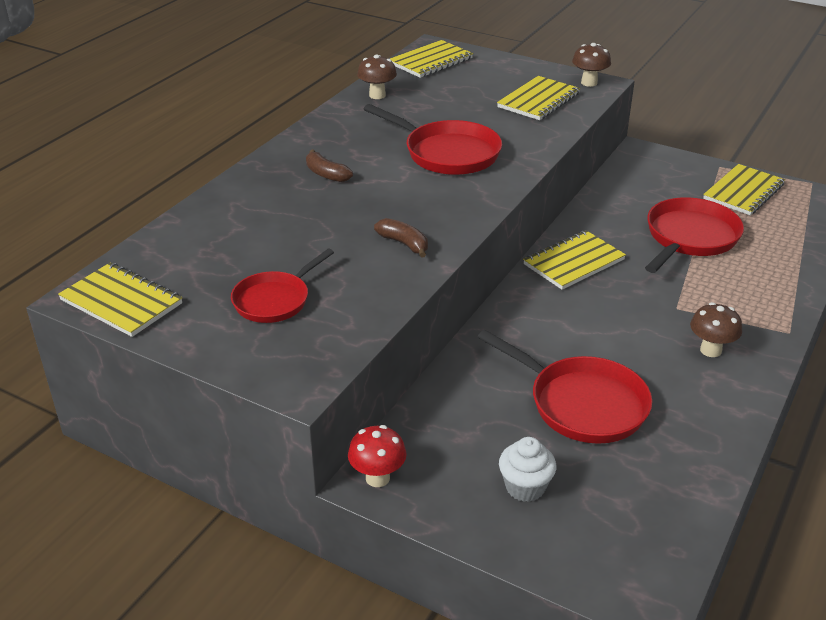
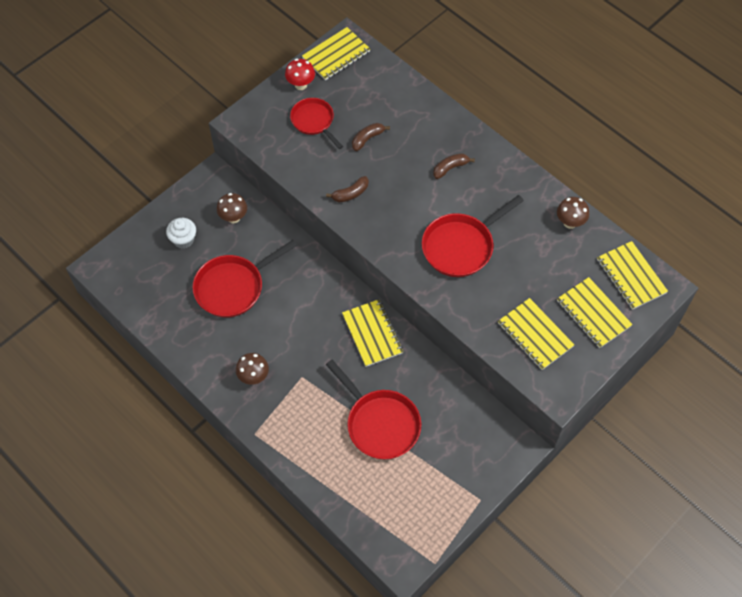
camera: 105 degrees right, 25 degrees up
red mushroom [348,425,407,487] -> red mushroom moved to [285,59,315,90]
brown mushroom [572,43,611,87] -> brown mushroom moved to [217,193,247,223]
yellow notebook [703,164,785,215] -> yellow notebook moved to [557,277,633,348]
none -> brown banana [352,123,390,151]

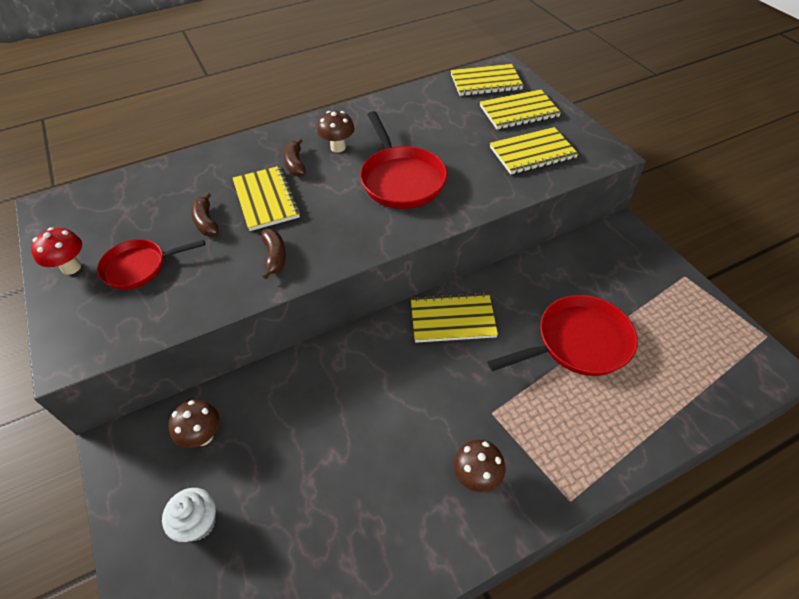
camera: 70 degrees left, 10 degrees down
red pan [193,240,297,317] -> none
yellow notebook [302,27,370,80] -> yellow notebook moved to [233,166,300,231]
brown mushroom [557,197,589,229] -> brown mushroom moved to [317,111,355,153]

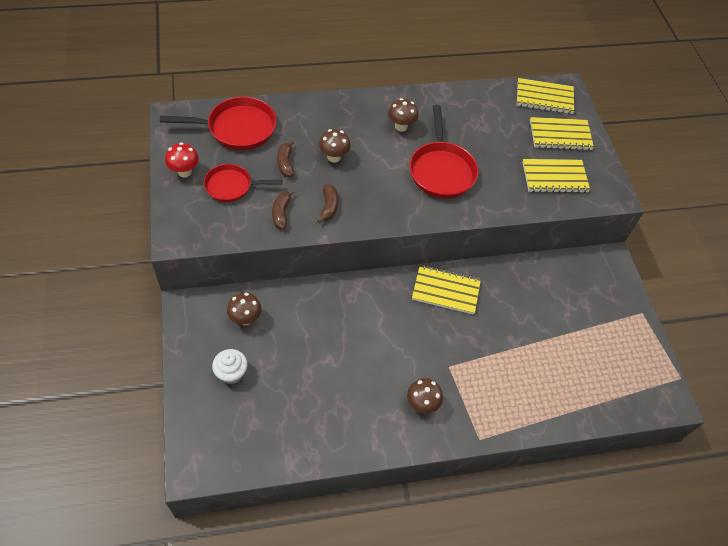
camera: 10 degrees right, 5 degrees up
yellow notebook [233,166,300,231] -> brown mushroom [319,129,350,163]
brown banana [284,138,306,177] -> brown banana moved to [272,190,295,229]
red pan [487,295,638,376] -> red pan moved to [160,96,277,150]

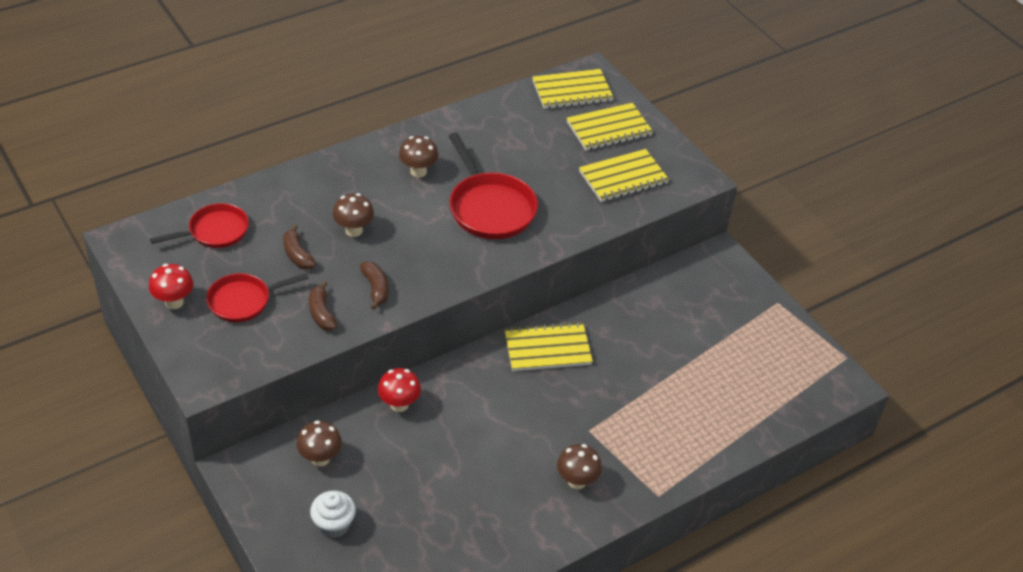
camera: 20 degrees left, 10 degrees down
red pan [160,96,277,150] -> red pan [150,203,249,248], size x0.65
none -> red mushroom [378,368,421,412]

